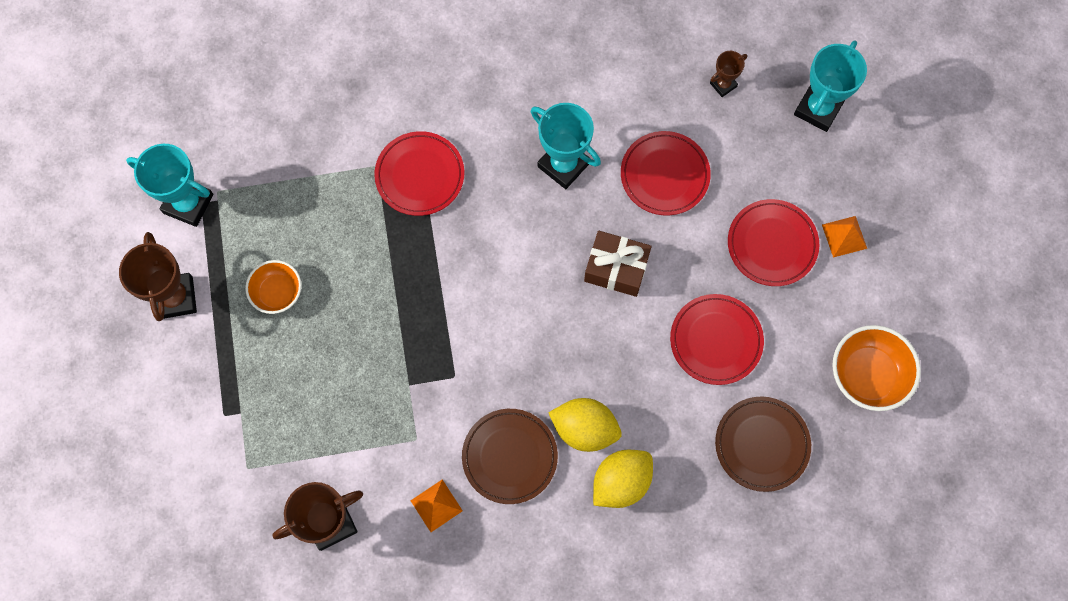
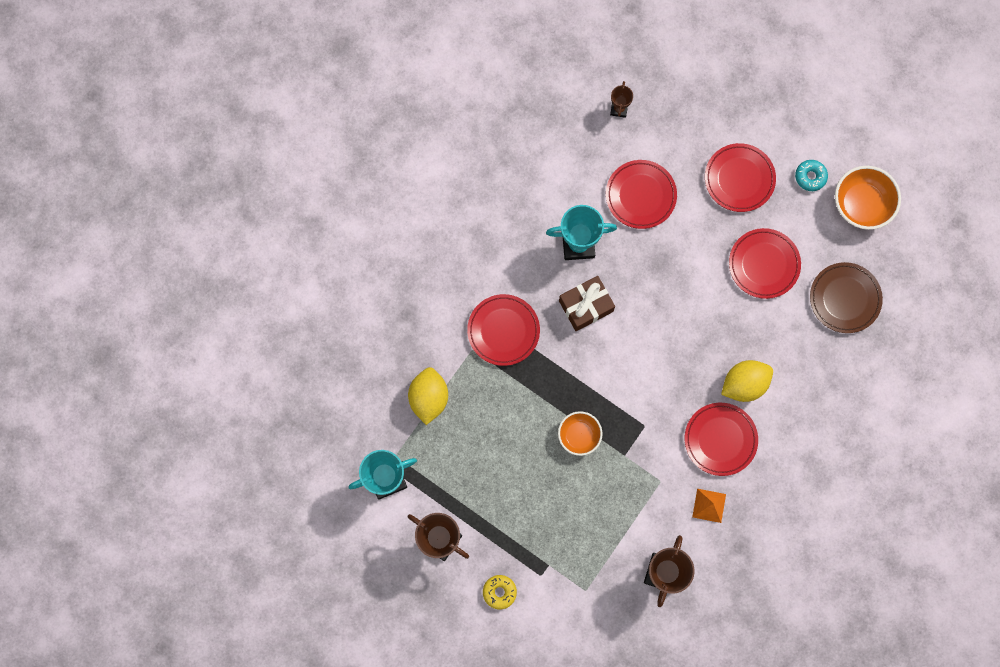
camera: 45 degrees left, 5 degrees up
orange bowl [245,260,302,314] -> orange bowl moved to [558,411,602,456]
brown plate [462,409,558,504] -> red plate [685,403,758,476]
brown gift [584,231,652,297] -> brown gift moved to [559,276,615,331]
yellow lemon [593,450,653,508] -> yellow lemon moved to [408,367,448,425]
turquoise trophy [794,41,867,132] -> none
orange pyramid [822,216,867,257] -> none
none -> yellow donut [483,575,517,609]
none -> turquoise donut [795,160,828,191]

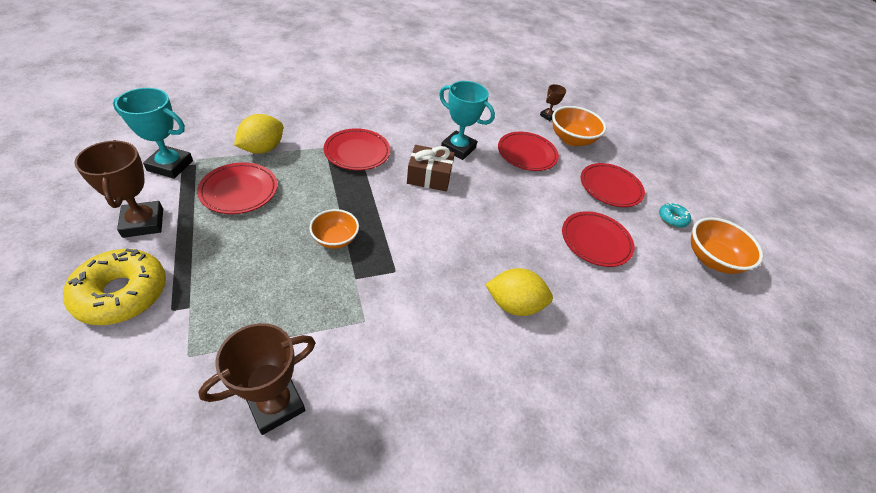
camera: 30 degrees right, 30 degrees down
yellow donut [483,575,517,609] -> yellow donut [63,249,166,325], size x2.03
red plate [685,403,758,476] -> red plate moved to [197,162,278,214]
orange pyramid [692,489,726,523] -> none
brown plate [810,262,883,333] -> none
none -> orange bowl [552,106,606,146]

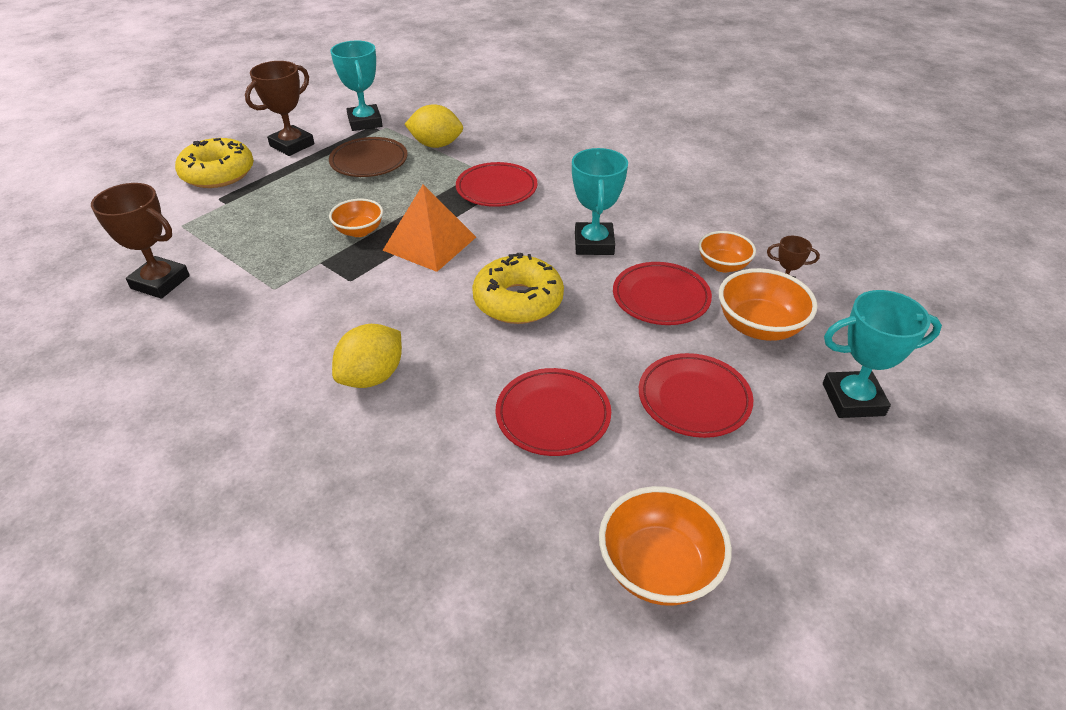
camera: 65 degrees right, 5 degrees down
red plate [197,162,278,214] -> brown plate [329,137,408,177]
brown gift [407,145,455,192] -> none
yellow lemon [485,268,553,316] -> yellow lemon turned 60 degrees clockwise [332,324,402,388]
turquoise donut [659,202,691,228] -> none
none -> orange pyramid [383,184,476,272]
none -> yellow donut [472,253,564,324]
none -> orange bowl [698,231,756,273]
none -> turquoise trophy [823,290,942,418]

